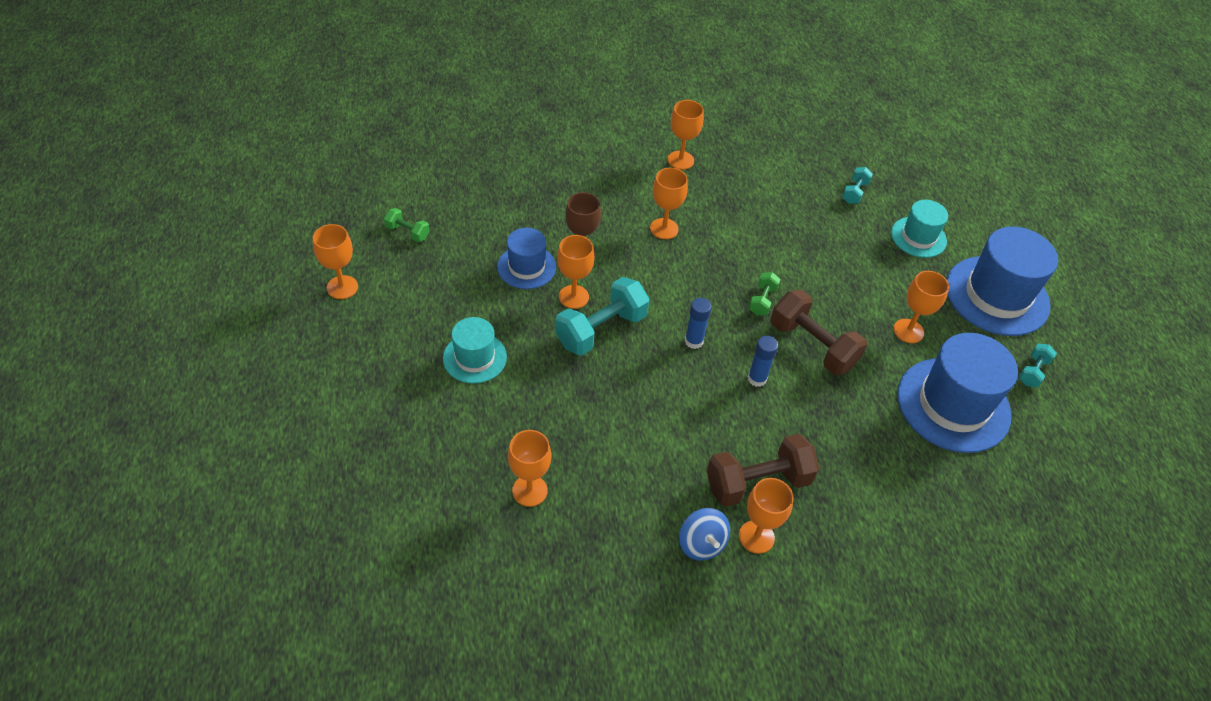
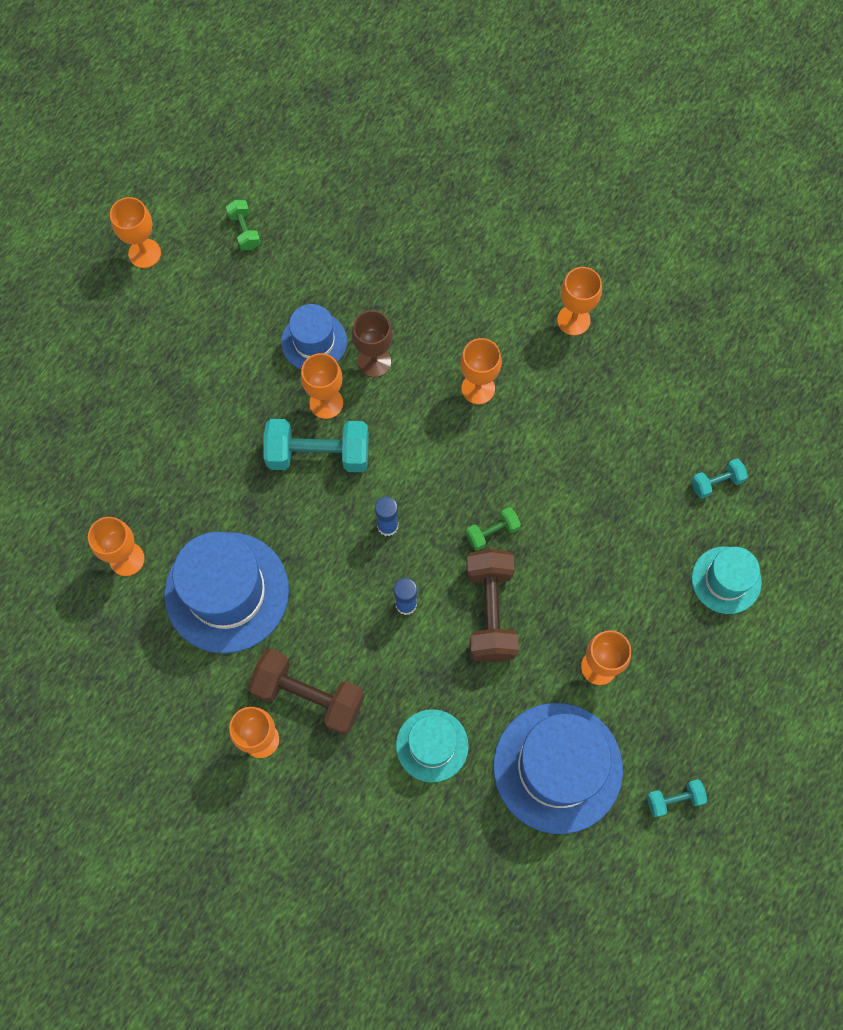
camera: 45 degrees right, 20 degrees up
turquoise hat [443,317,507,384] -> turquoise hat moved to [396,709,469,782]
blue spinning top [679,508,730,561] -> none
blue hat [947,227,1058,336] -> blue hat moved to [164,532,289,653]

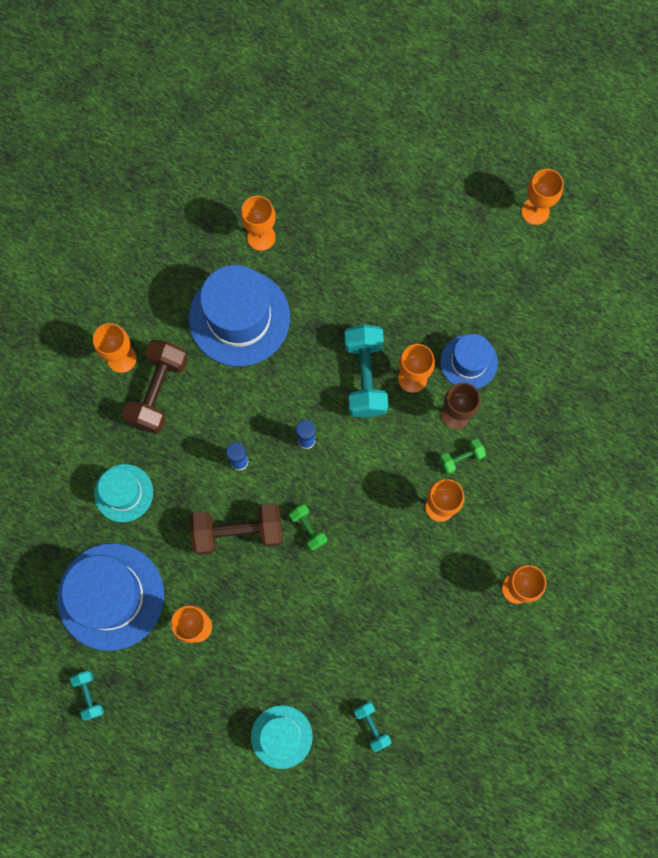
camera: 85 degrees right, 5 degrees up
green dumbbell [226,200,261,250] -> green dumbbell moved to [439,439,486,475]

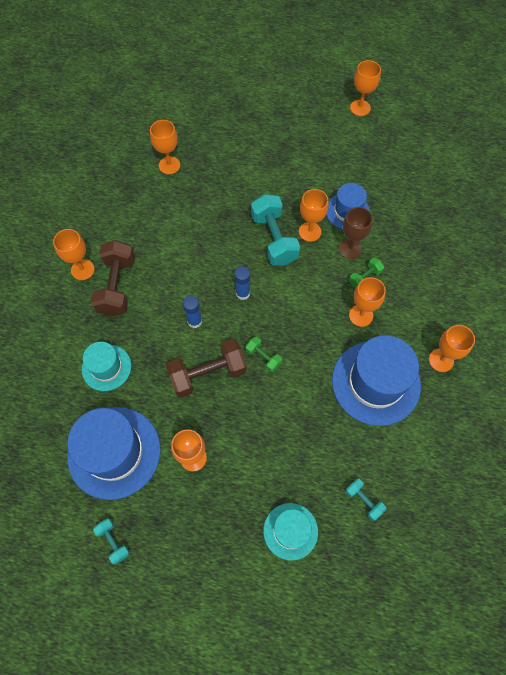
camera: 15 degrees left, 10 degrees down
blue hat [189,265,290,366] -> blue hat moved to [332,335,421,426]

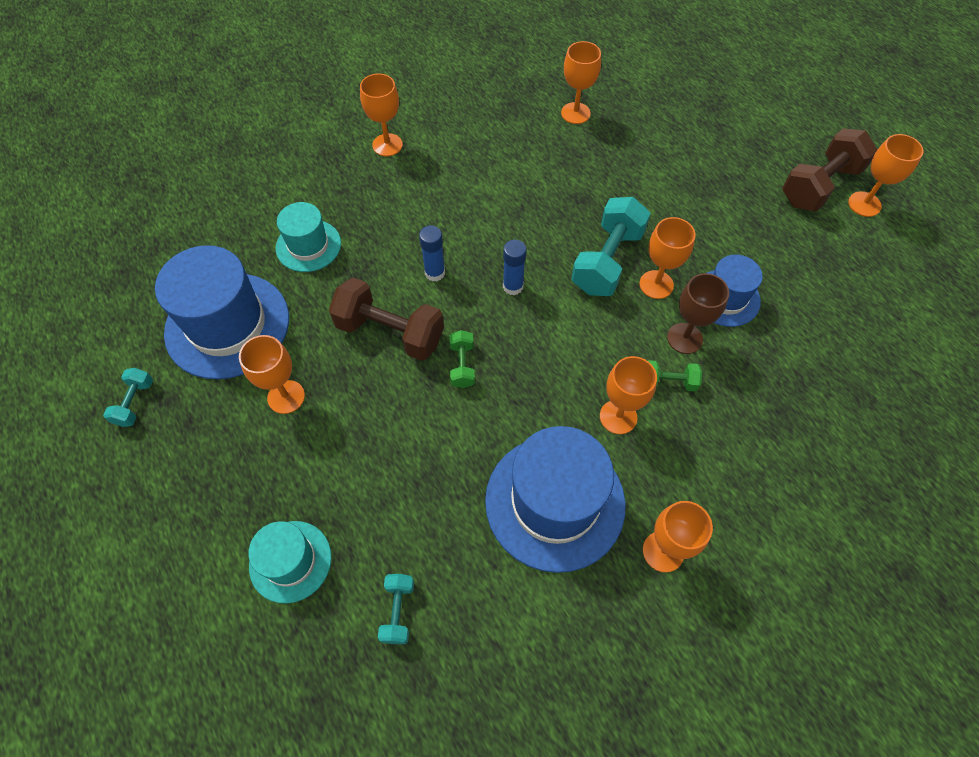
camera: 45 degrees right, 5 degrees down
brown dumbbell [91,240,135,317] -> brown dumbbell moved to [782,129,877,212]

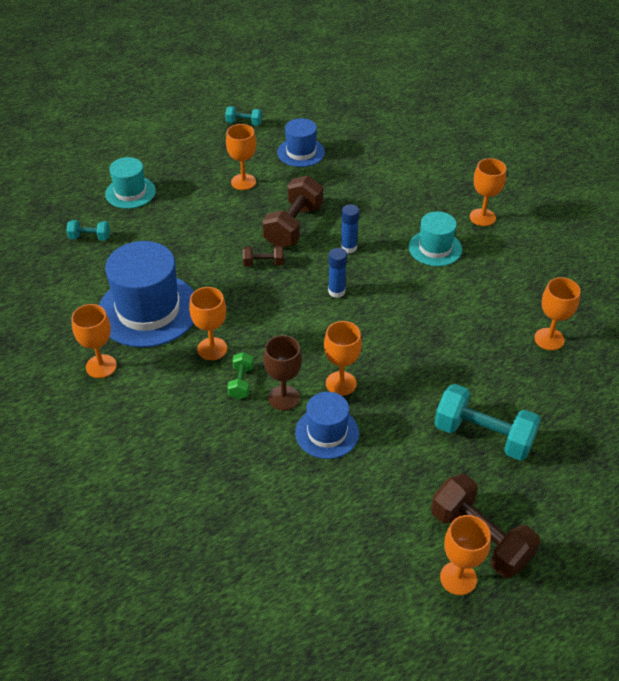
camera: 90 degrees right, 15 degrees down
blue hat [155,245,289,379] -> blue hat [277,118,325,167], size x0.56
turquoise hat [276,202,341,272] -> turquoise hat moved to [409,211,462,266]
green dumbbell [449,330,475,388] -> brown dumbbell [243,246,284,267]
turquoise dumbbell [571,197,651,296] -> turquoise dumbbell moved to [435,384,541,461]

